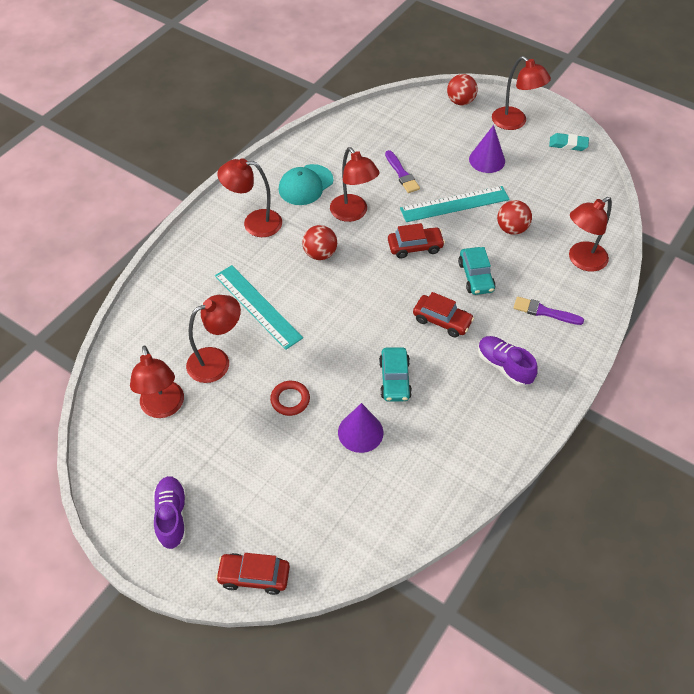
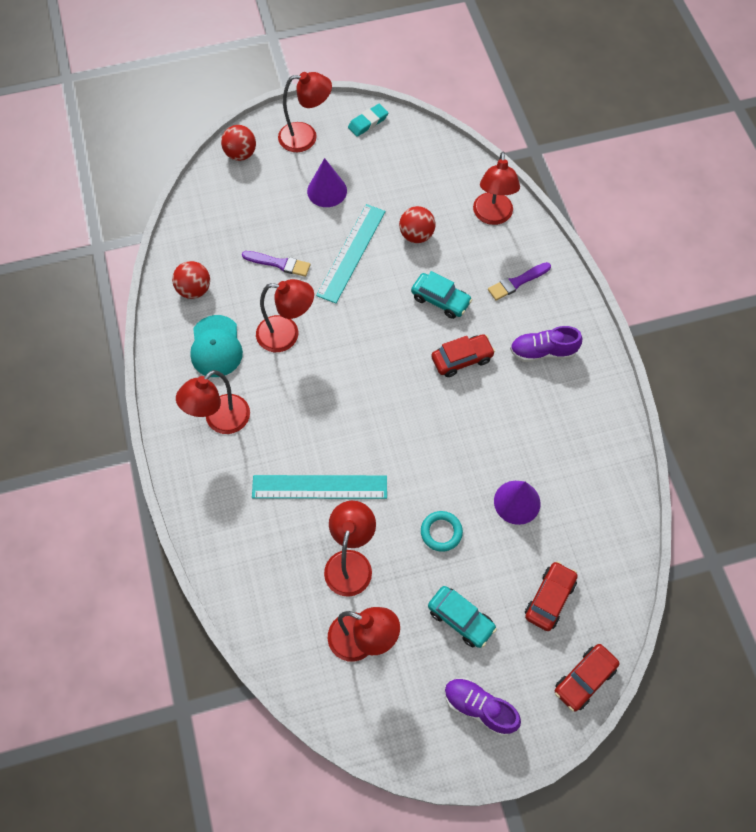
camera: 50 degrees left, 10 degrees up
red ring [270,381,310,416] -> turquoise ring [421,511,463,552]
red ball [302,225,337,260] -> red ball moved to [172,261,210,299]
turquoise car [379,347,412,402] -> turquoise car moved to [428,586,497,648]
red car [388,223,445,258] -> red car moved to [525,561,578,631]

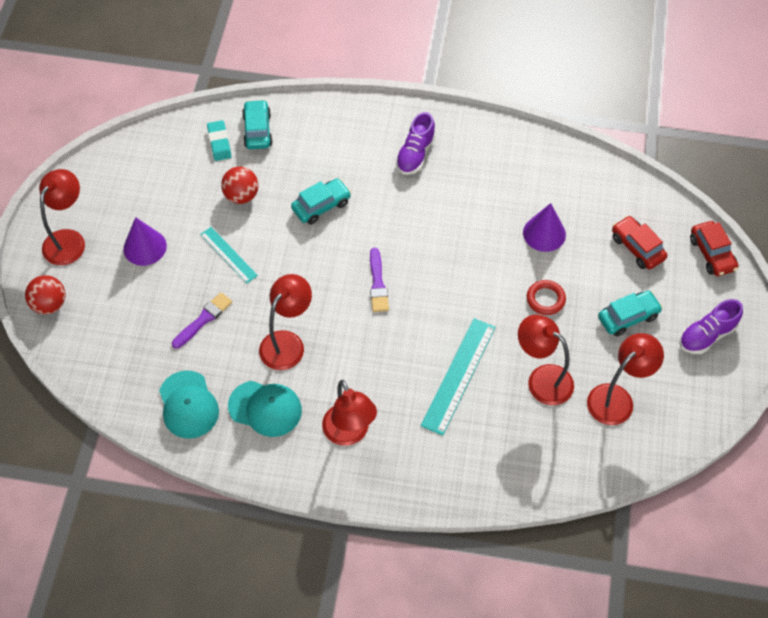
camera: 65 degrees left, 5 degrees down
red ball [172,261,210,299] -> turquoise cap [159,371,219,439]
turquoise ruler [316,204,386,303] -> turquoise ruler [200,227,258,283], size x0.61
turquoise eraser [348,104,388,137] -> turquoise eraser moved to [207,120,232,161]
turquoise ring [421,511,463,552] -> red ring [527,280,566,315]
red car [432,334,495,377] -> none
red lamp [473,152,520,225] -> turquoise car [242,99,273,149]
purple brush [488,262,551,301] -> purple brush moved to [370,248,389,312]

